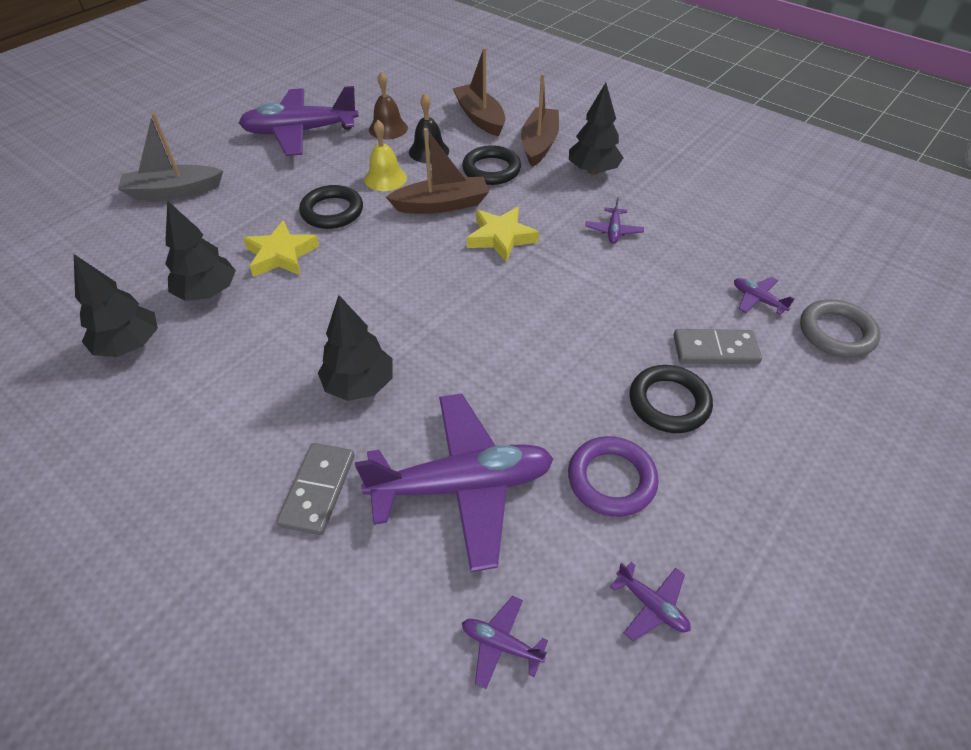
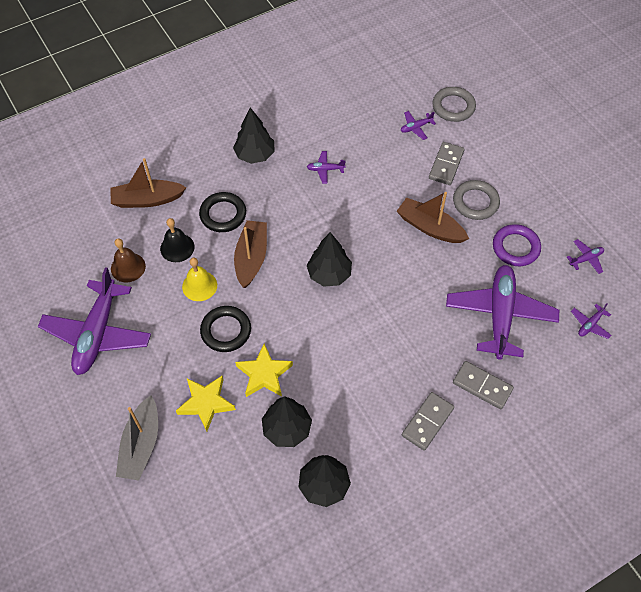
camera: 70 degrees left, 10 degrees up
black tree [318,295,393,401] -> black tree moved to [307,232,352,287]
yellow star [467,207,539,263] -> yellow star moved to [176,375,236,432]
brown boat [521,73,559,167] -> brown boat moved to [397,192,469,243]
purple plane [585,197,644,244] -> purple plane turned 150 degrees clockwise [307,151,346,184]
black ring [629,365,713,433] -> grey ring [453,180,500,220]
none -> grey domino [402,392,454,451]

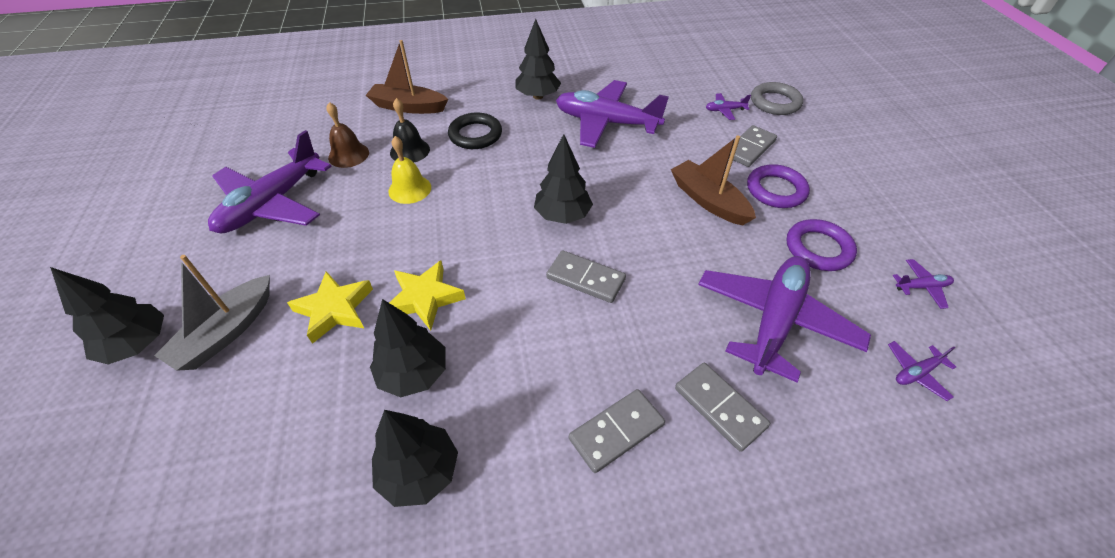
camera: 20 degrees right, 10 degrees down
black ring [200,306,251,352] -> none
brown boat [234,220,267,288] -> none
purple plane [307,151,346,184] -> purple plane [556,80,669,148], size x2.48
grey ring [453,180,500,220] -> purple ring [747,164,810,208]
none -> black tree [50,267,164,365]
none -> grey domino [546,250,626,303]

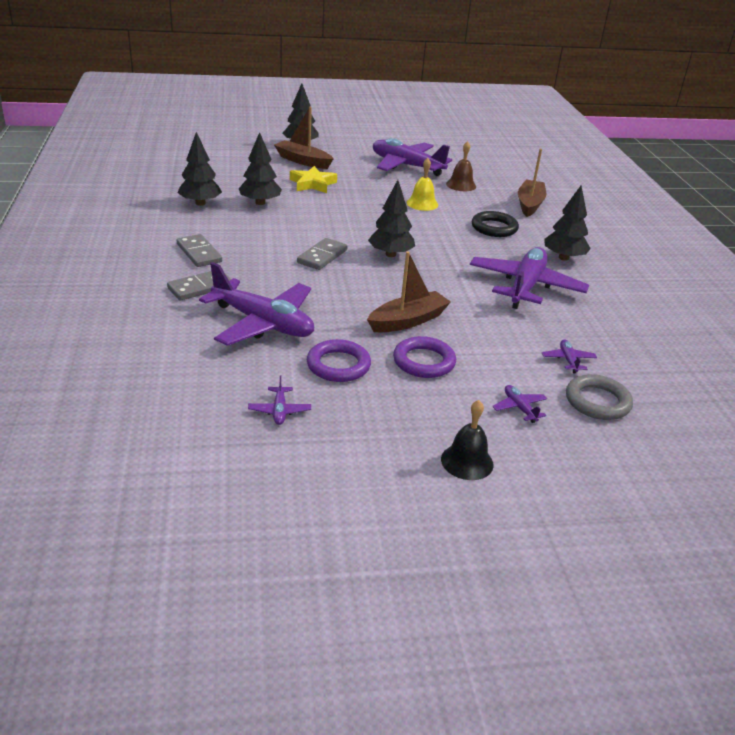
camera: 90 degrees right, 15 degrees down
grey boat [154,255,270,371] -> brown boat [274,107,333,169]
yellow star [389,260,466,331] -> none
black bell [390,98,430,162] -> black bell moved to [441,400,494,480]
grey domino [729,125,777,167] -> none
purple plane [888,341,956,401] -> purple plane moved to [492,385,547,423]

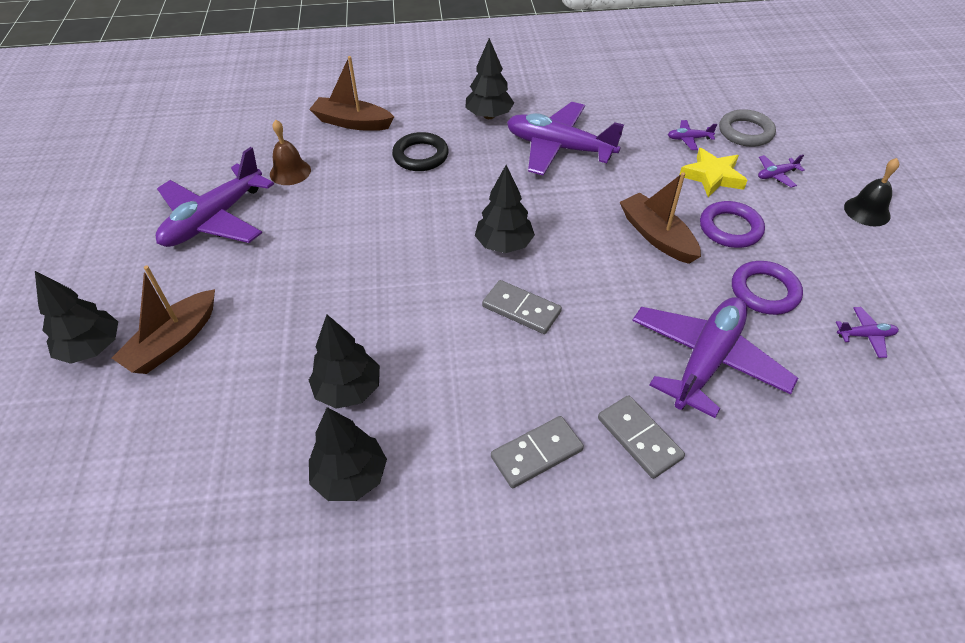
camera: 85 degrees left, 15 degrees up
yellow star [290,166,337,193] -> yellow star moved to [680,148,747,197]
yellow bell [406,158,438,211] -> none

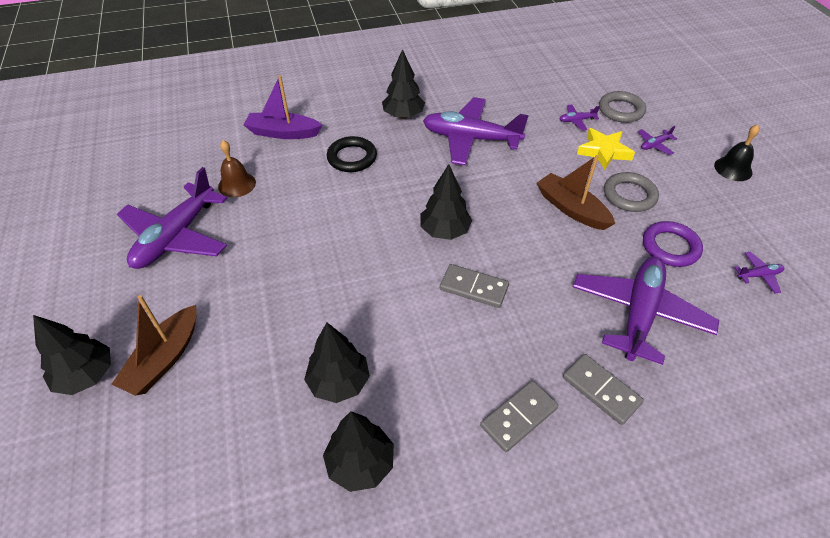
camera: 10 degrees left, 0 degrees up
brown boat [309,56,394,131] -> purple boat [244,75,322,139]
purple ring [700,201,765,248] -> grey ring [604,172,659,212]

